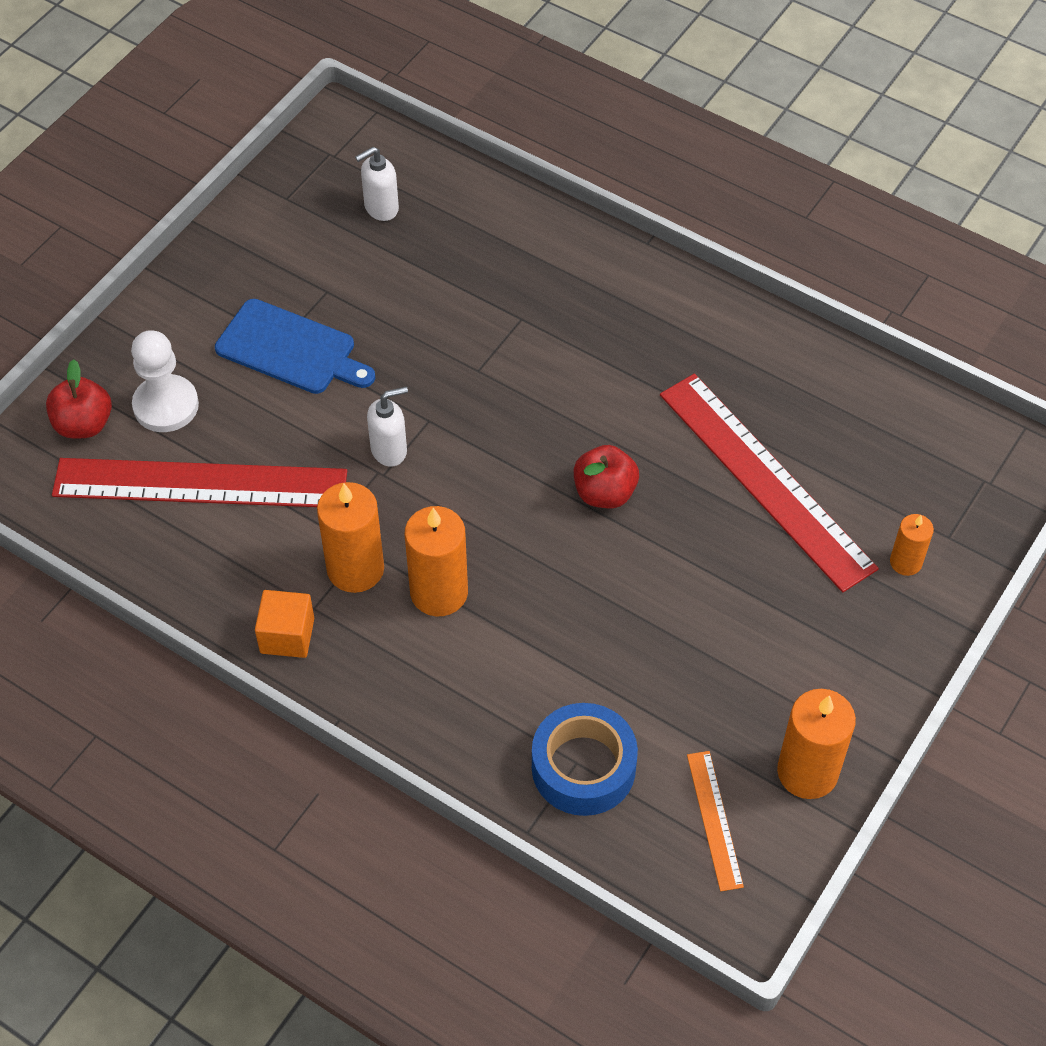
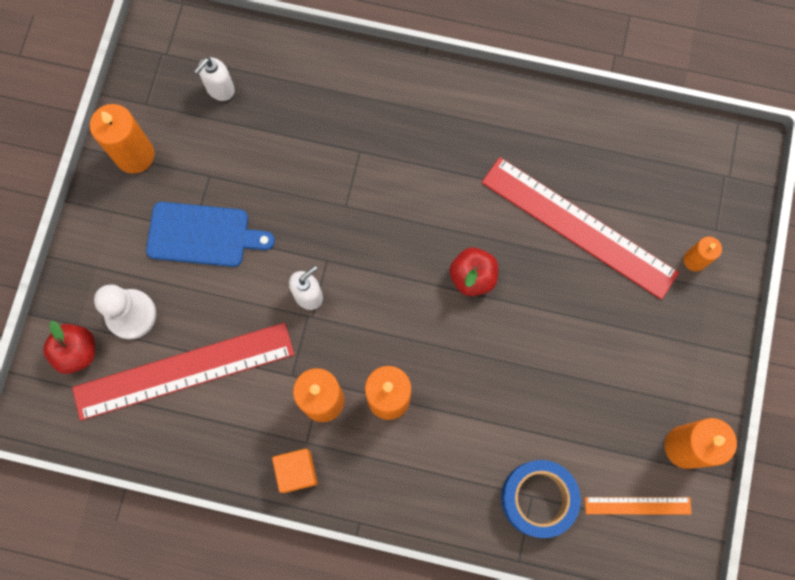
camera: 20 degrees left, 20 degrees up
orange ruler [687,751,744,892] -> orange ruler turned 60 degrees counterclockwise [585,497,692,514]
none -> orange candle [90,104,154,174]

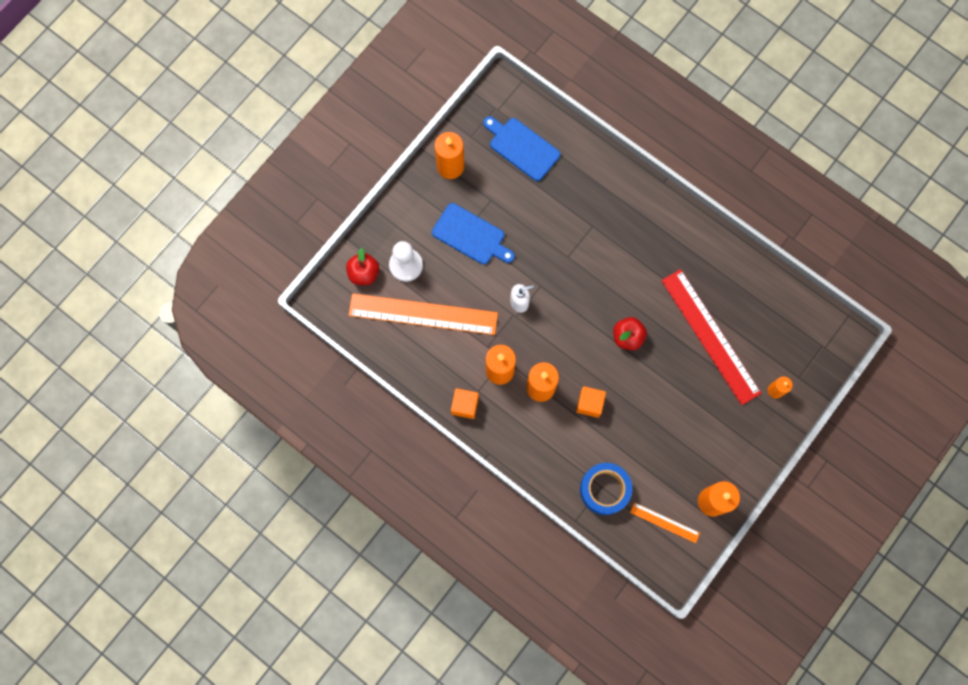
camera: 25 degrees right, 0 degrees up
red ruler [72,322,295,421] -> orange ruler [349,293,498,335]
white soap dispenser [194,57,235,101] -> blue cutting board [483,116,560,181]
none -> orange cube [576,386,606,418]

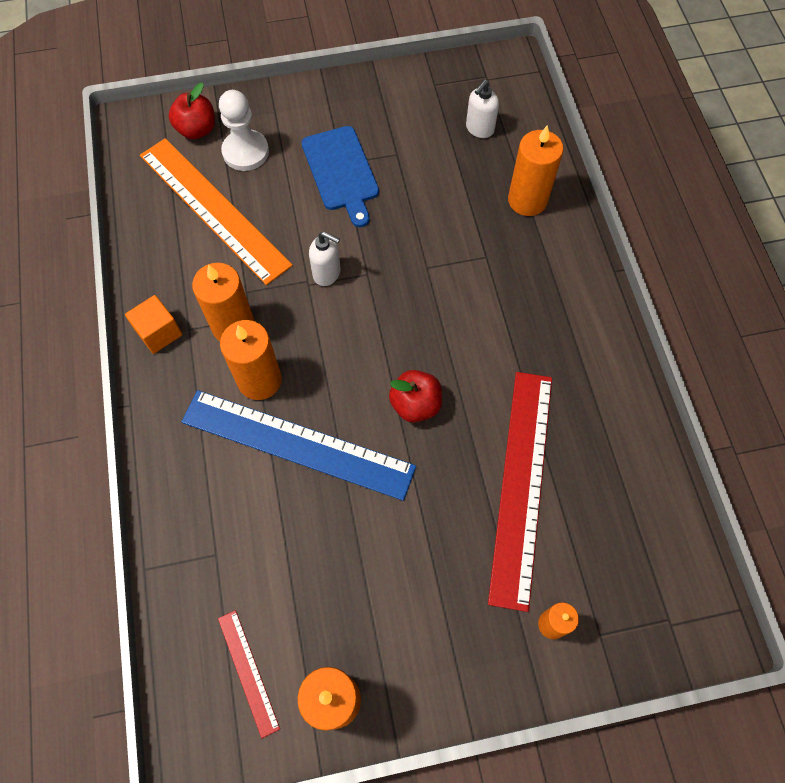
camera: 40 degrees right, 10 degrees down
orange candle [435,132,464,179] -> orange candle moved to [508,125,563,216]
blue cutting board [483,116,560,181] -> white soap dispenser [466,80,499,138]
orange cube [576,386,606,418] -> blue ruler [182,390,416,501]
blue tape [580,463,632,515] -> none
orange ruler [630,502,700,543] -> red ruler [218,610,280,738]

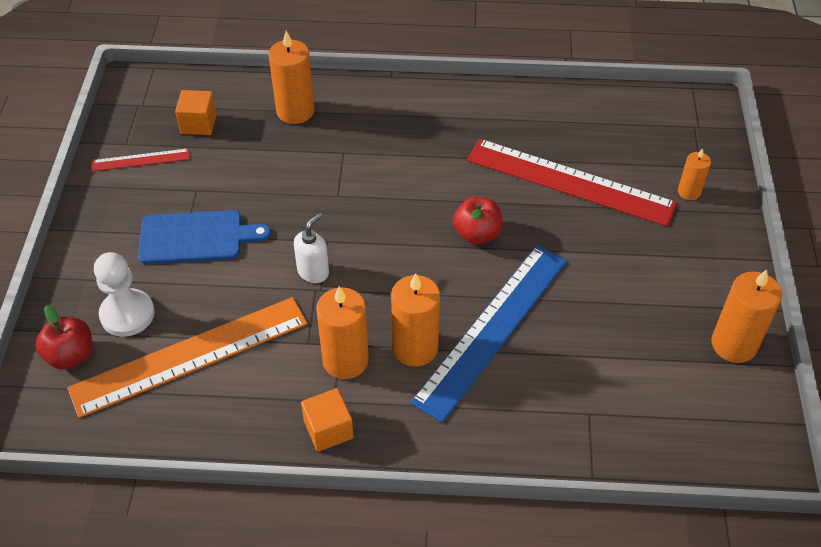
camera: 75 degrees left, 15 degrees down
red ruler [218,610,280,738] -> red ruler moved to [92,148,190,171]
white soap dispenser [466,80,499,138] -> orange cube [175,90,217,135]

